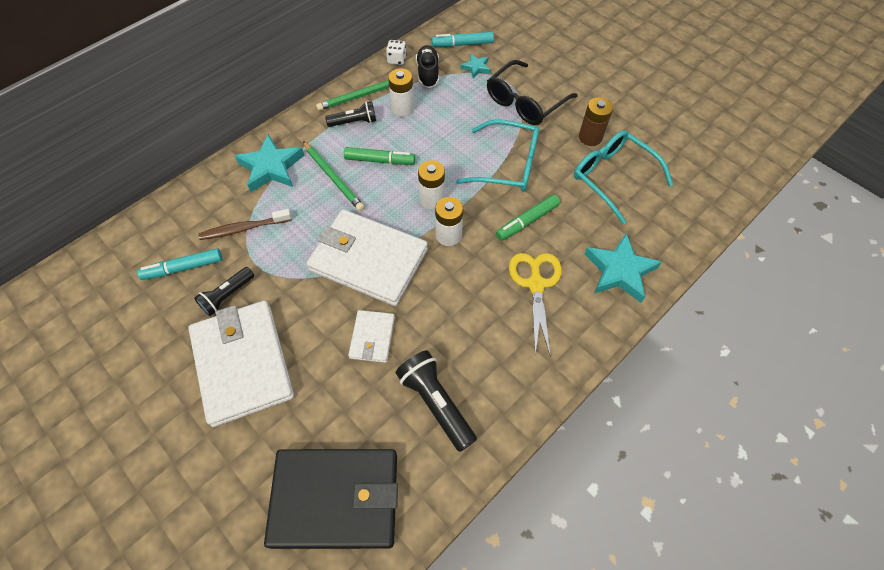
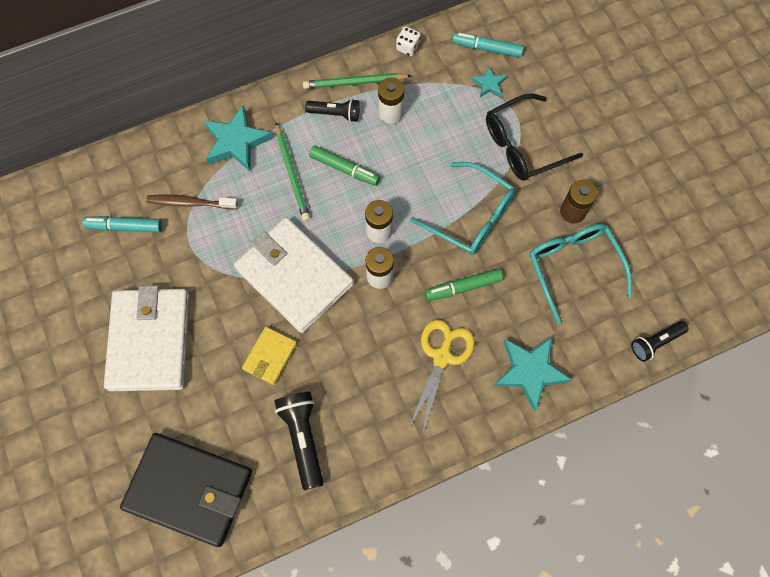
camera: 20 degrees right, 10 degrees up
black flashlight [194,267,254,316] -> black flashlight moved to [631,321,689,362]
white wallet [348,310,395,363] -> yellow wallet [242,327,297,385]
black shoe [416,45,439,88] -> none

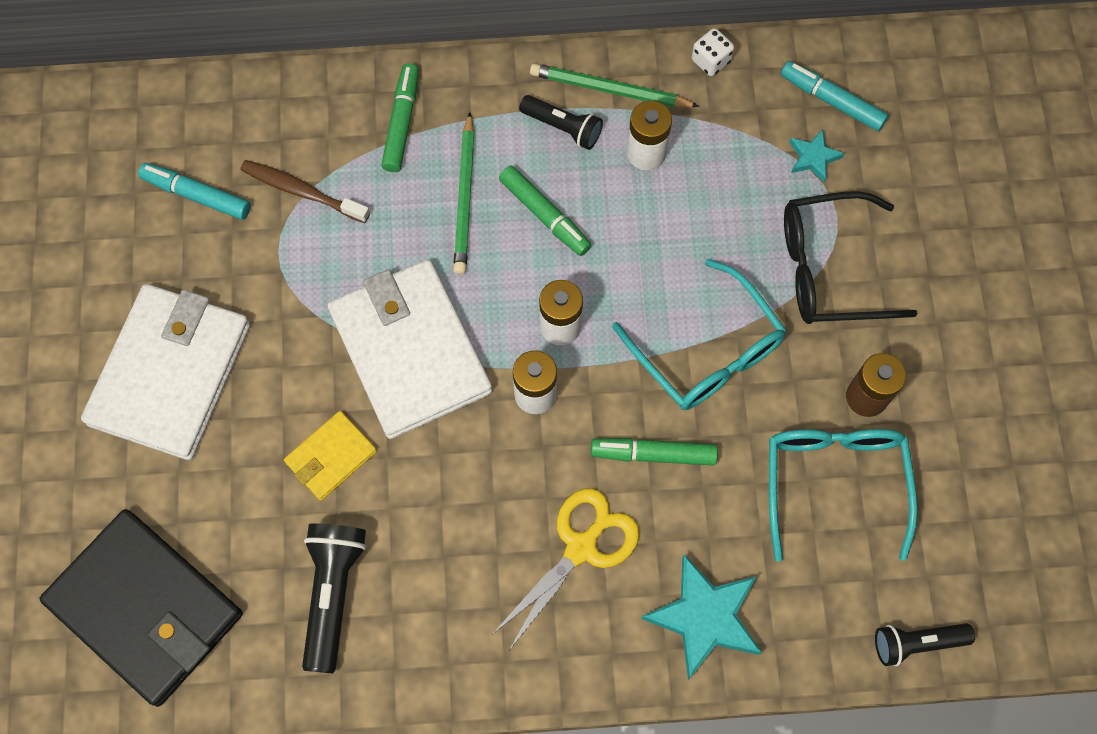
camera: 20 degrees right, 0 degrees up
turquoise star [204,105,273,171] -> green marker [381,64,419,172]

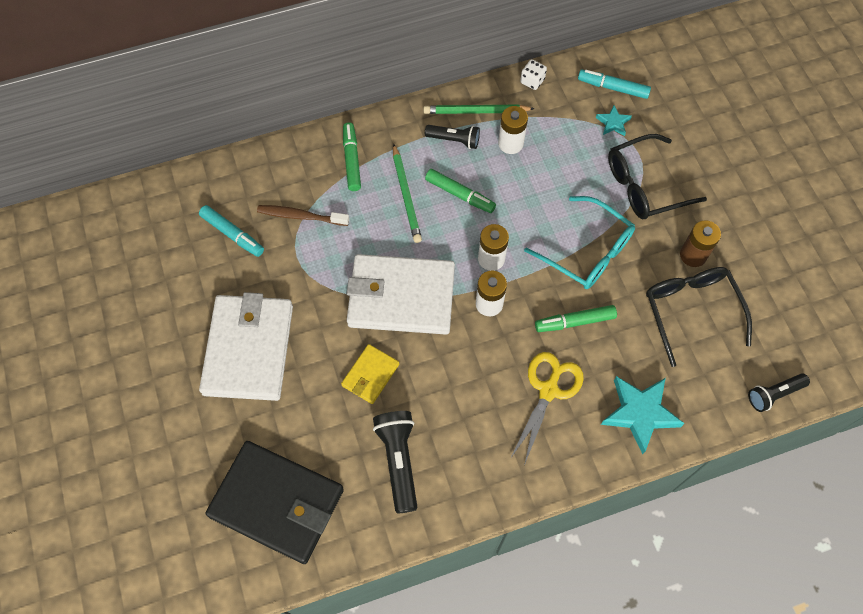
camera: 15 degrees left, 5 degrees down
turquoise marker [138,163,251,220] -> turquoise marker turned 150 degrees counterclockwise [199,205,264,257]
white wallet [327,259,492,439] -> white wallet turned 45 degrees counterclockwise [347,254,455,335]
turquoise glasses [769,429,918,561] -> black glasses [646,267,752,367]

